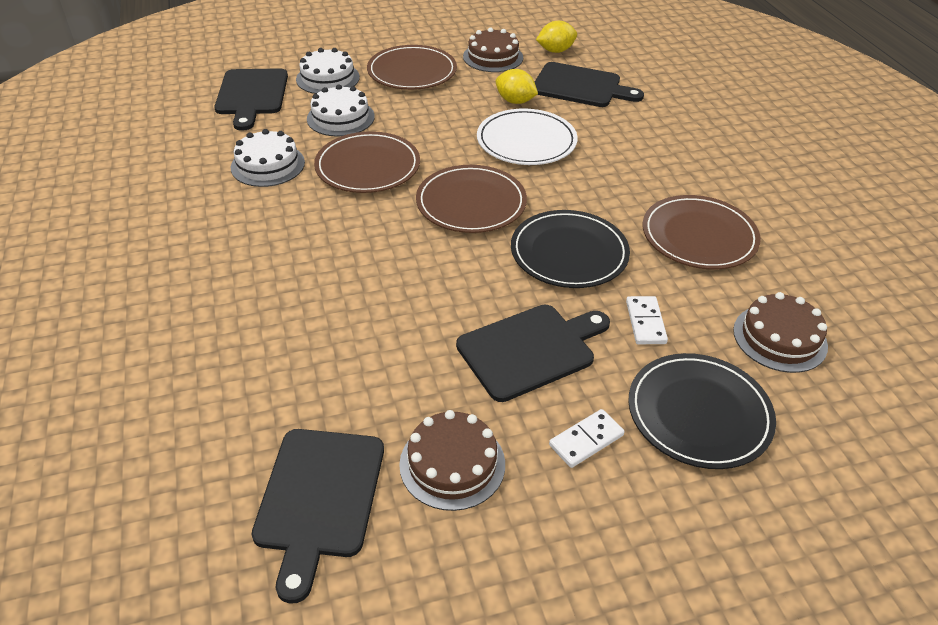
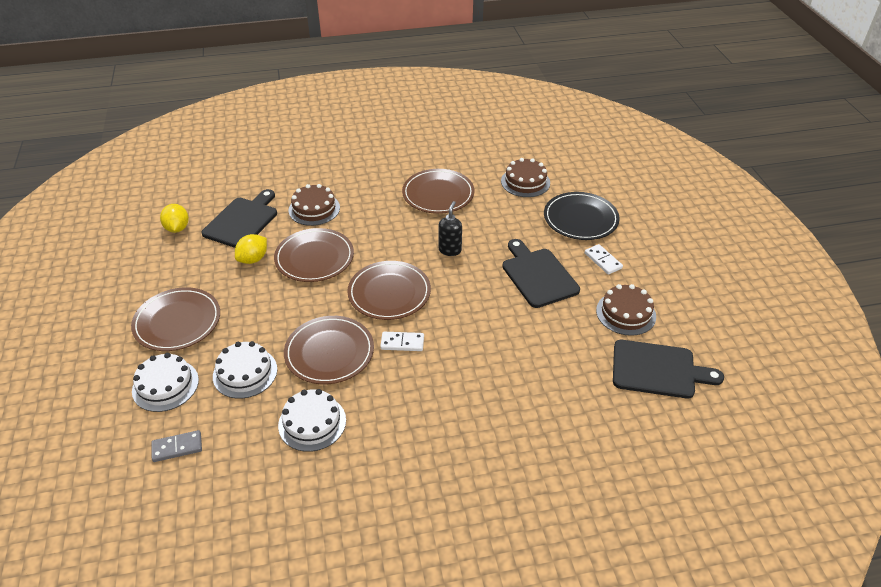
camera: 85 degrees left, 0 degrees up
black cutting board [214,68,288,131] -> grey domino [151,430,202,462]
brown cake [463,28,523,72] -> brown cake moved to [289,184,340,226]
white plate [477,109,578,165] -> brown plate [274,228,354,282]
black plate [511,210,630,288] -> black soap dispenser [439,201,462,256]
white domino [626,296,668,344] -> white domino moved to [380,332,424,351]

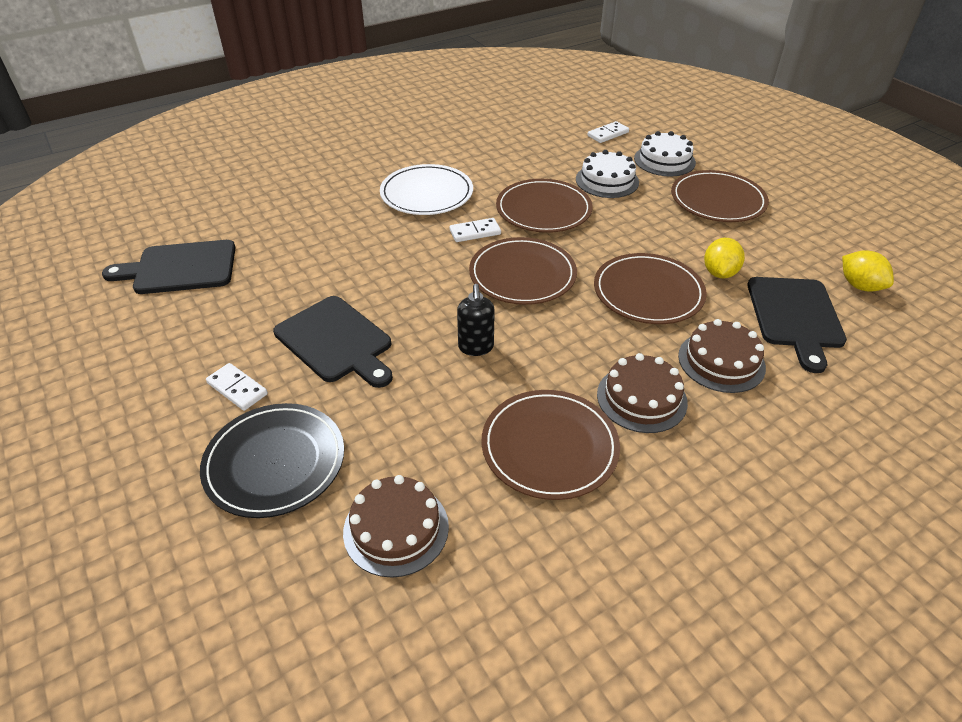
camera: 160 degrees right, 0 degrees up
grey domino [151,430,202,462] -> white domino [588,121,629,143]
white cake [278,389,346,452] -> none
brown cake [596,284,656,336] -> brown cake moved to [597,353,688,433]
none -> white plate [380,164,473,215]

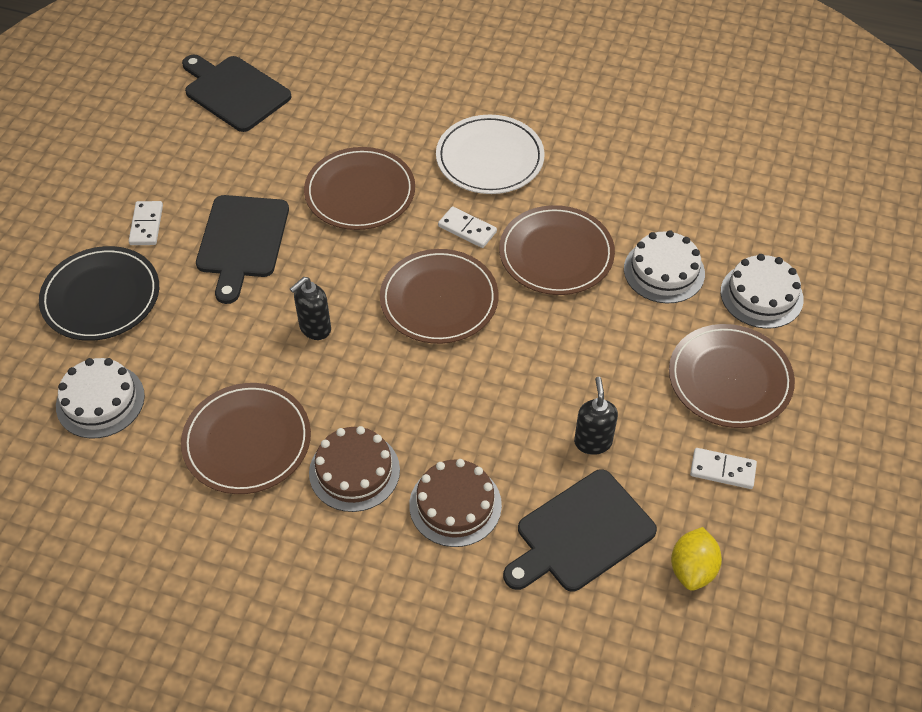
camera: 50 degrees right, 10 degrees up
brown cake [343,475,449,578] -> white cake [56,358,145,438]
white domino [588,121,629,143] -> white domino moved to [690,448,757,489]
brown plate [594,253,707,324] -> brown plate moved to [304,147,415,230]
yellow lemon [704,238,745,278] -> black soap dispenser [574,377,618,455]

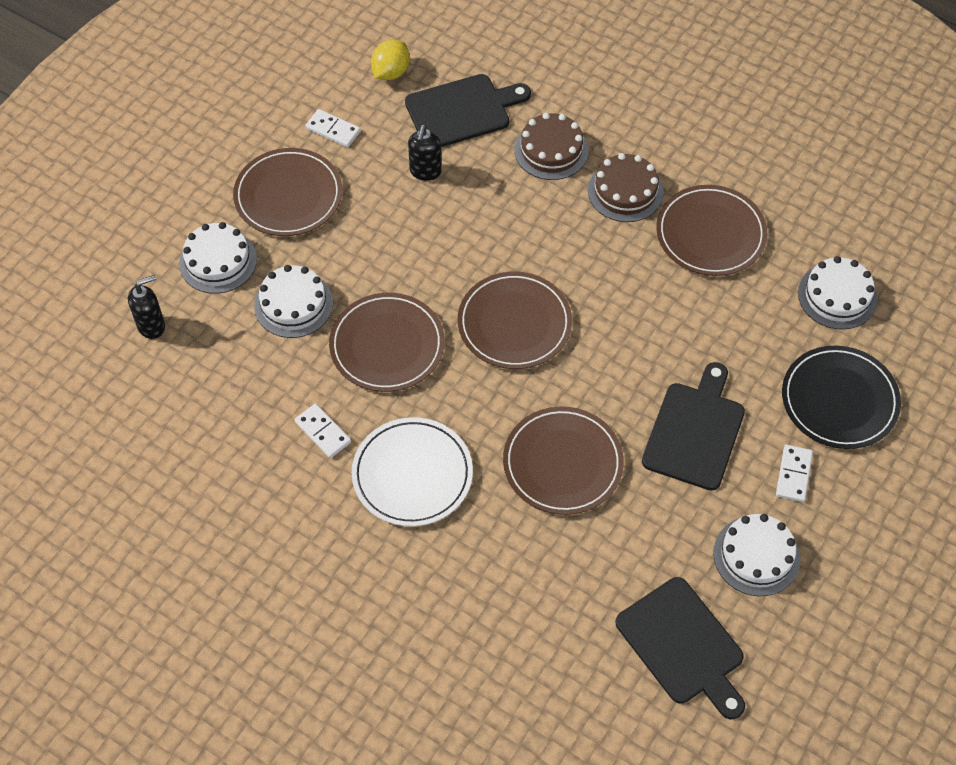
camera: 165 degrees left, 5 degrees up
black soap dispenser [290,277,331,340] -> black soap dispenser moved to [128,275,165,339]
white domino [438,207,497,248] -> white domino moved to [295,404,351,458]
none -> white cake [713,514,800,596]

